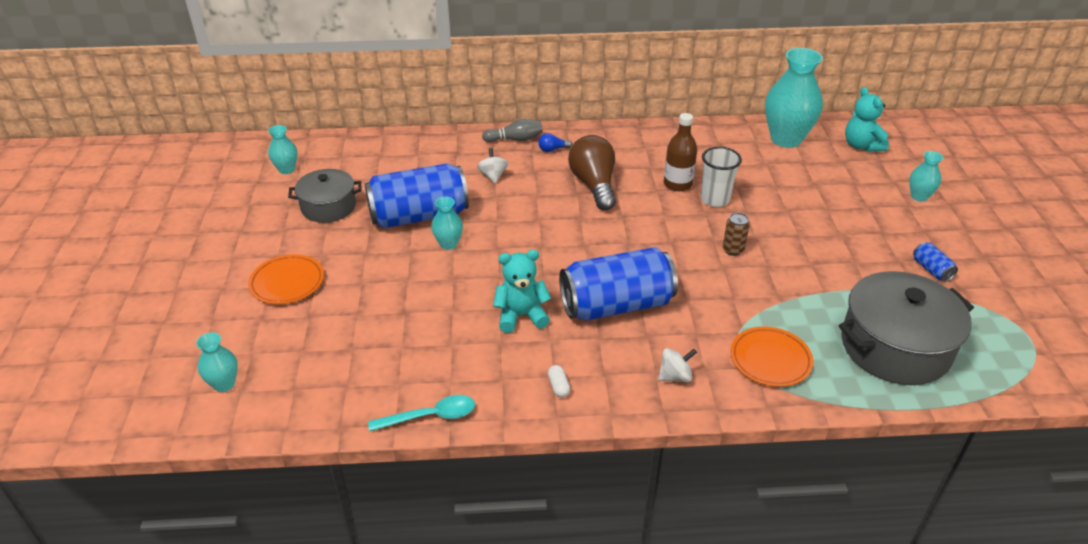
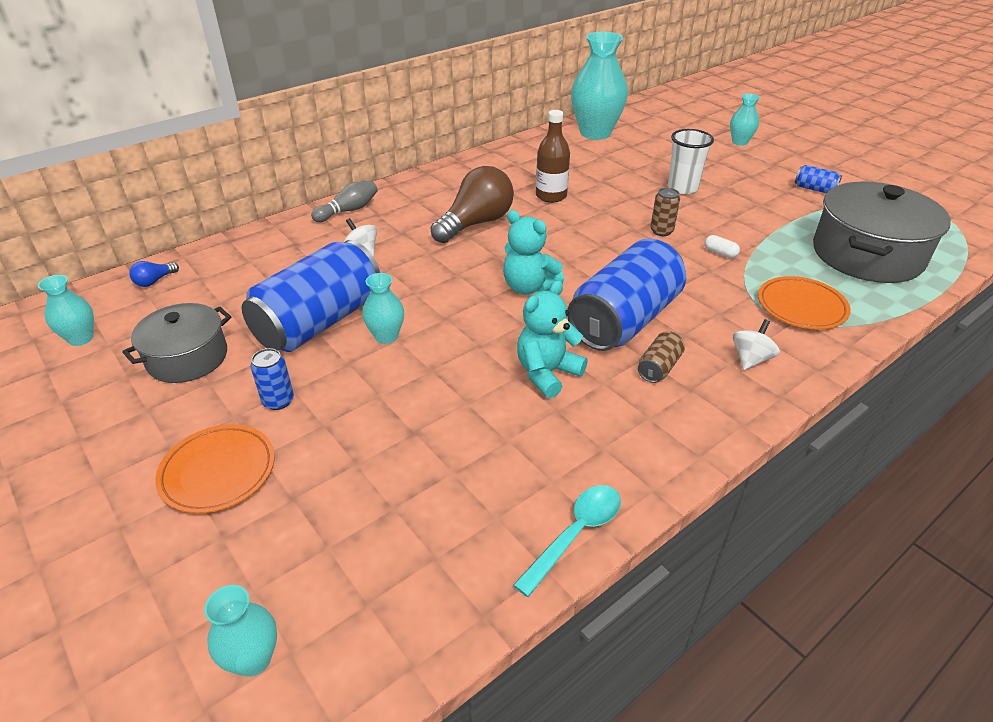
camera: 35 degrees left, 0 degrees up
blue light bulb [538,133,572,152] -> blue light bulb moved to [129,261,179,287]
white capsule [548,365,570,398] -> white capsule moved to [705,235,740,258]
brown light bulb [568,135,616,210] -> brown light bulb turned 90 degrees clockwise [430,166,514,243]
white cup [701,147,742,207] -> white cup moved to [668,129,714,194]
turquoise teddy bear [845,87,889,152] -> turquoise teddy bear moved to [503,210,564,294]
none -> blue can [250,348,294,410]
none -> brown can [638,331,685,383]

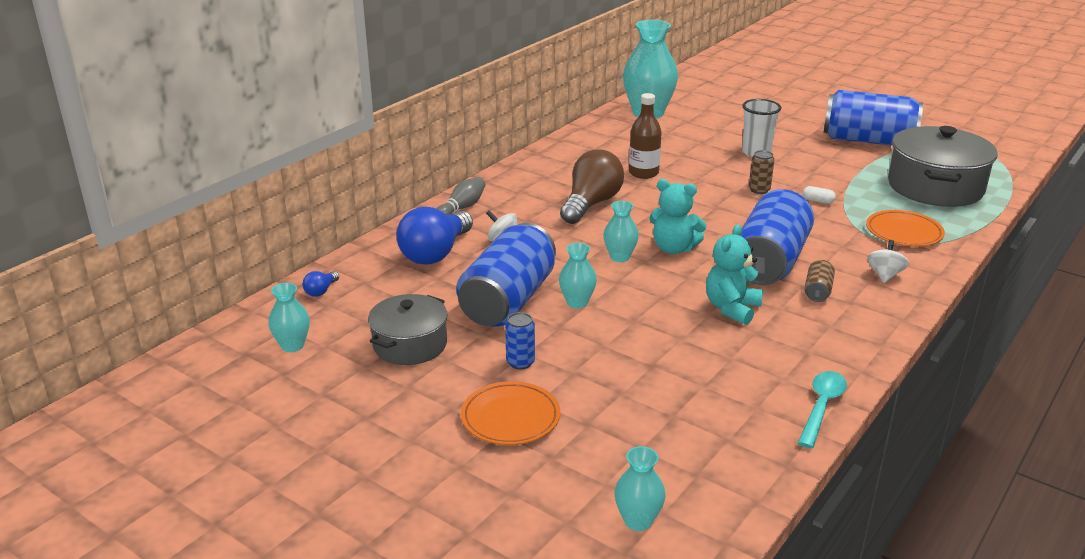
camera: 15 degrees left, 10 degrees down
turquoise vase [730,93,760,146] -> turquoise vase moved to [603,201,639,262]
blue can [795,165,842,193] -> blue can [824,90,923,146], size x2.46
none -> blue light bulb [397,207,473,265]

